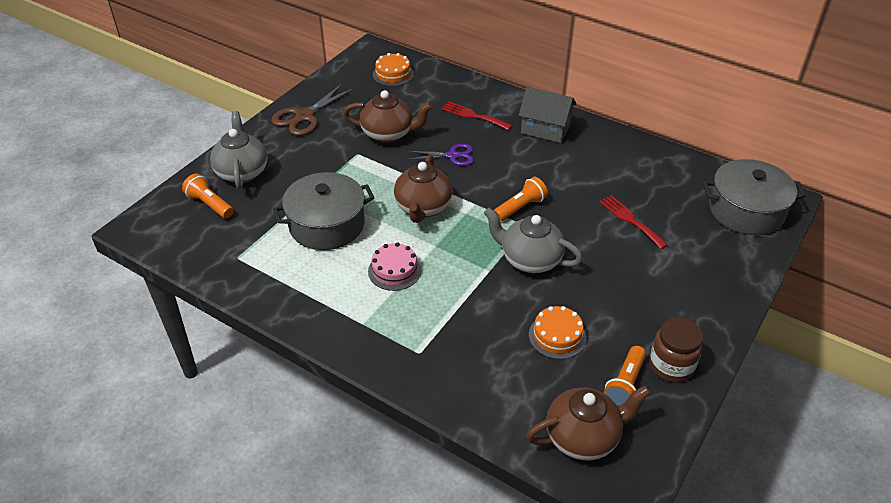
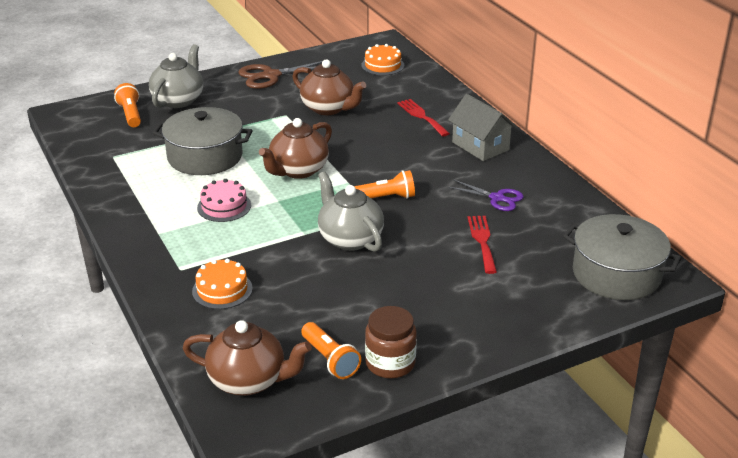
camera: 30 degrees right, 10 degrees down
purple scissors [408,144,474,166] -> purple scissors moved to [448,179,524,211]
orange cake [529,306,586,359] -> orange cake moved to [192,259,253,309]
orange flashlight [604,346,646,407] -> orange flashlight turned 90 degrees counterclockwise [301,322,361,379]

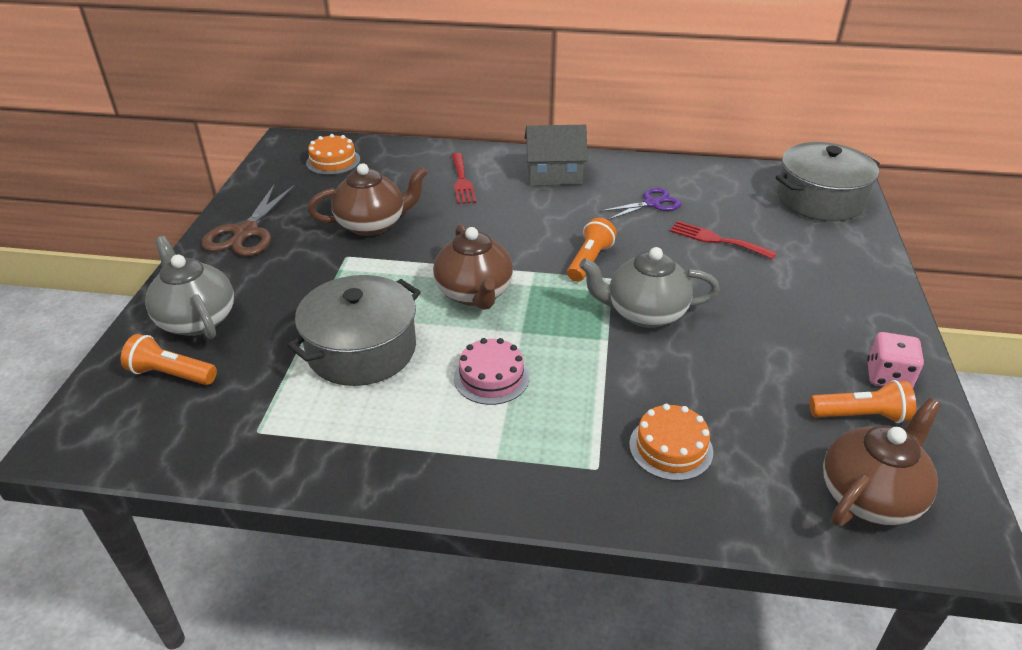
camera: 55 degrees left, 5 degrees up
brown jar [365,306,417,378] -> pink dice [867,332,924,388]
red fork [397,99,450,137] -> red fork turned 105 degrees counterclockwise [452,153,476,204]

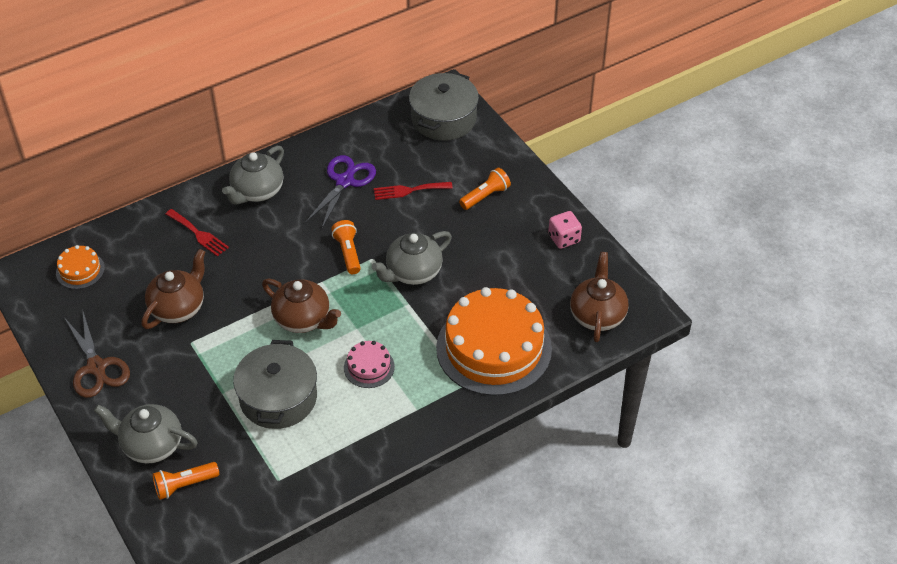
camera: 40 degrees left, 10 degrees up
grey house [525,125,588,186] -> grey teapot [222,146,284,205]
purple scissors [600,188,681,220] -> purple scissors [305,155,376,228], size x1.52
orange cake [629,404,713,481] -> orange cake [436,287,552,396], size x2.29
orange flashlight [810,380,916,423] -> orange flashlight moved to [459,168,511,210]

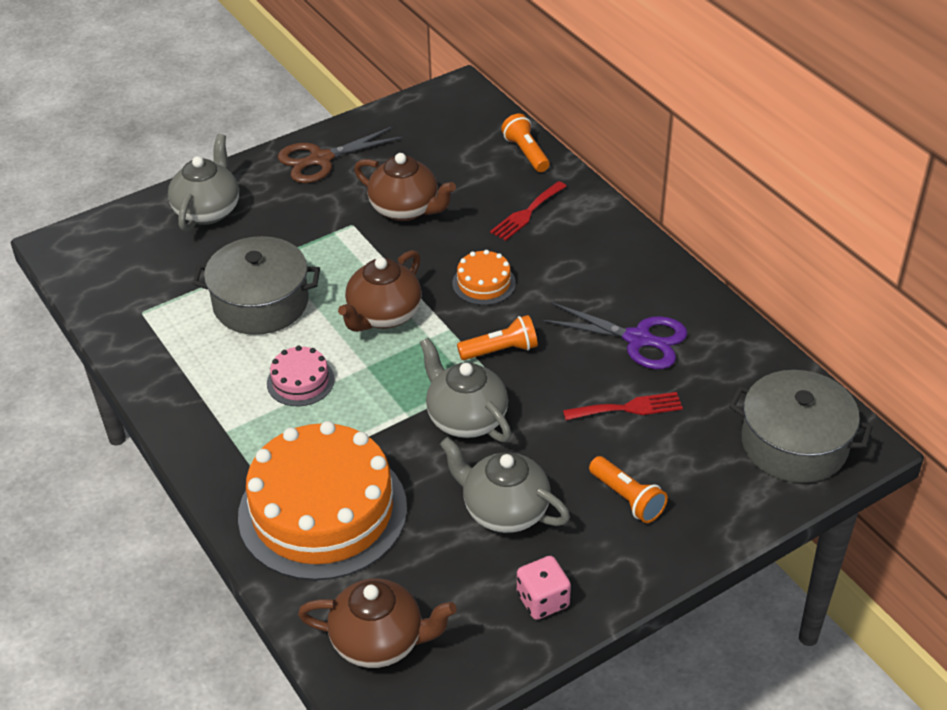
camera: 90 degrees right, 5 degrees down
orange cake [56,245,105,289] -> orange cake moved to [452,250,516,305]
orange flashlight [152,462,219,500] -> orange flashlight moved to [501,114,550,172]
grey teapot [222,146,284,205] -> grey teapot moved to [440,437,570,533]
red fork [374,182,453,200] -> red fork turned 90 degrees clockwise [563,392,683,420]

